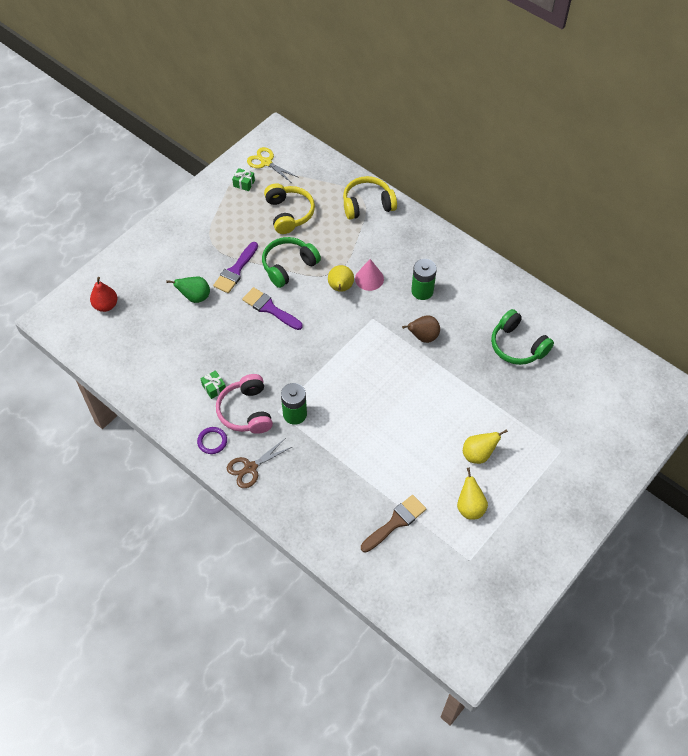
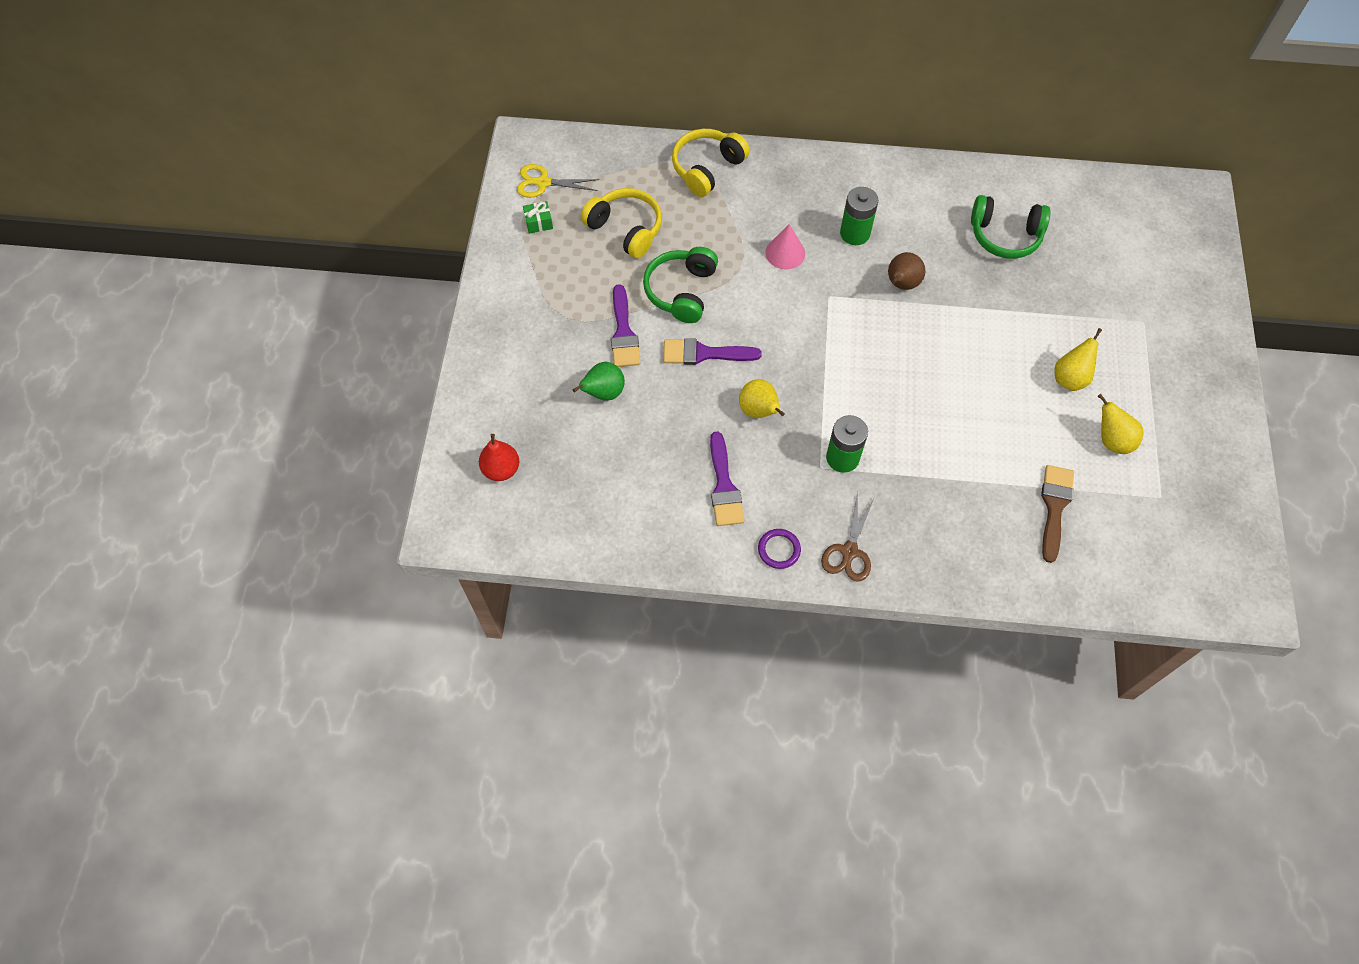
camera: 35 degrees left, 5 degrees up
green gift [201,370,226,399] -> purple brush [710,432,745,526]
pink headphones [216,374,273,434] -> none
yellow pear [328,265,354,292] -> yellow pear moved to [739,379,785,418]

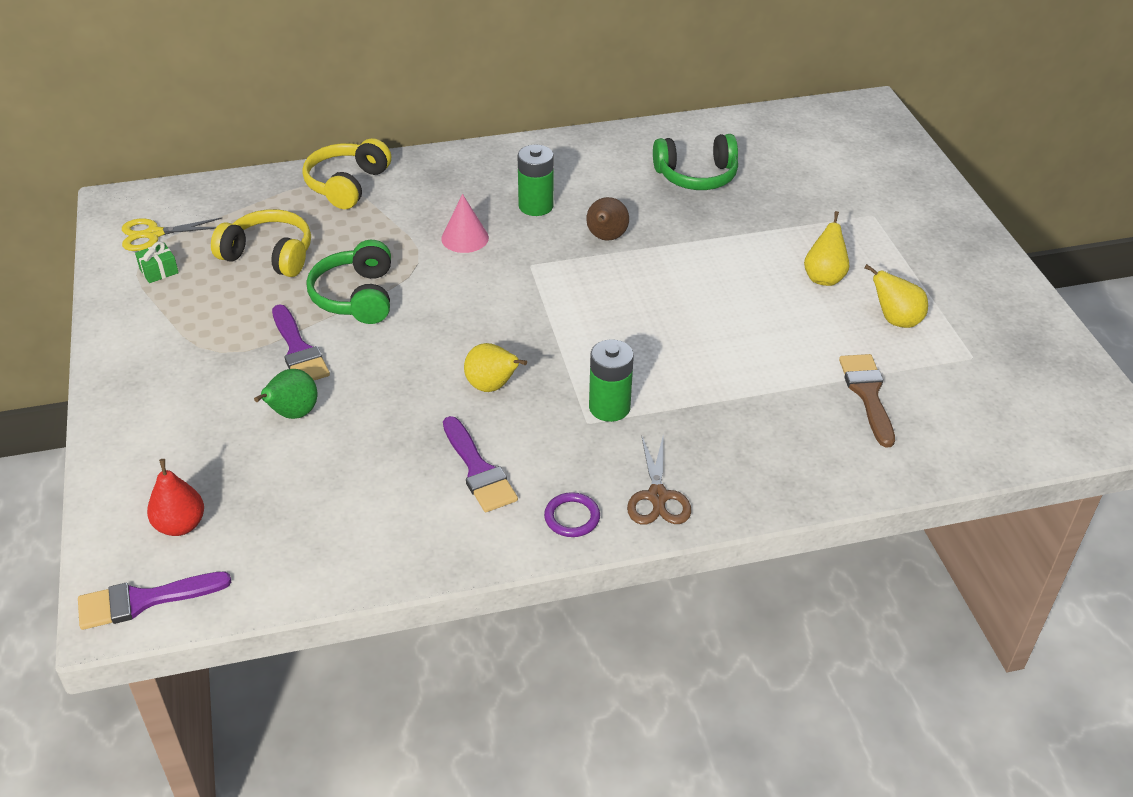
camera: 20 degrees left, 20 degrees down
purple brush [663,338,762,365] -> purple brush moved to [78,572,231,630]

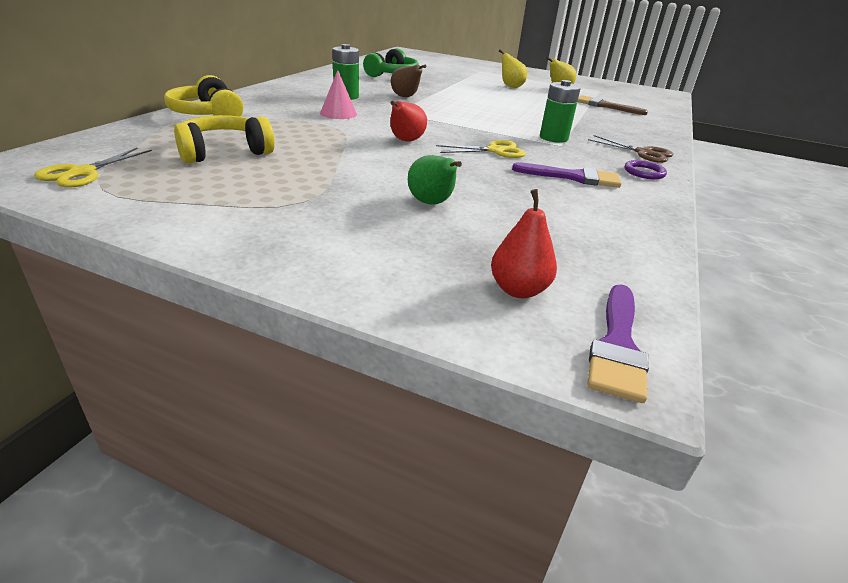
camera: 55 degrees left, 10 degrees down
green gift [135,242,179,283] -> none
purple brush [272,304,330,380] -> none
green headphones [307,240,391,324] -> none
yellow pear [464,343,527,392] -> yellow scissors [436,140,526,158]
none -> red pear [390,101,427,141]

